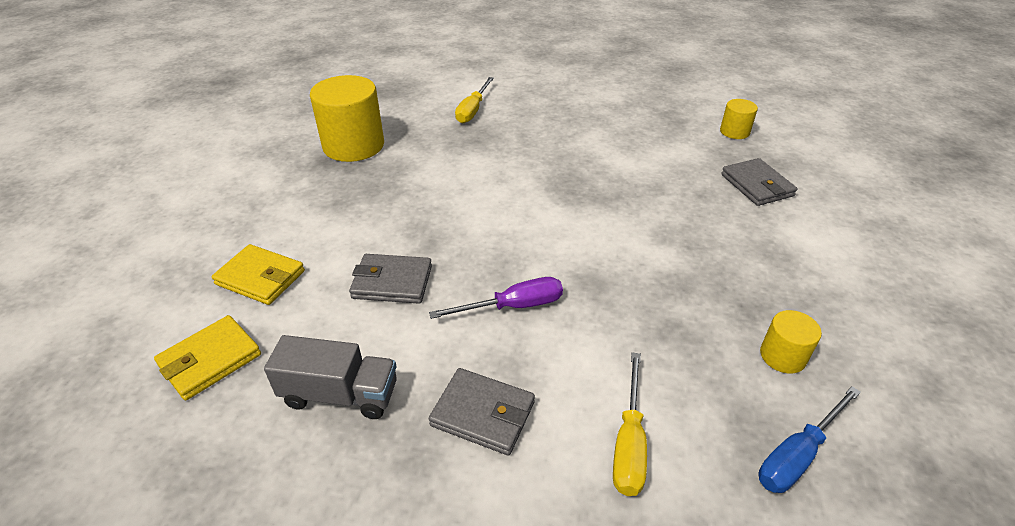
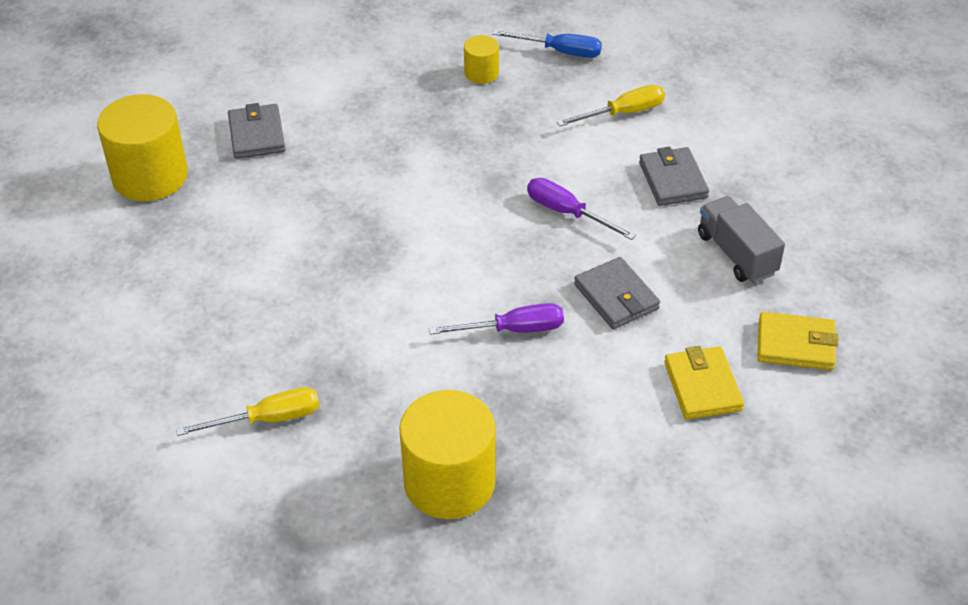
camera: 125 degrees left, 5 degrees up
yellow cylinder [720,99,758,139] -> yellow cylinder [97,94,188,201], size x2.03
grey wallet [721,158,797,206] -> grey wallet turned 45 degrees counterclockwise [228,103,285,159]
none -> purple screwdriver [429,303,564,335]

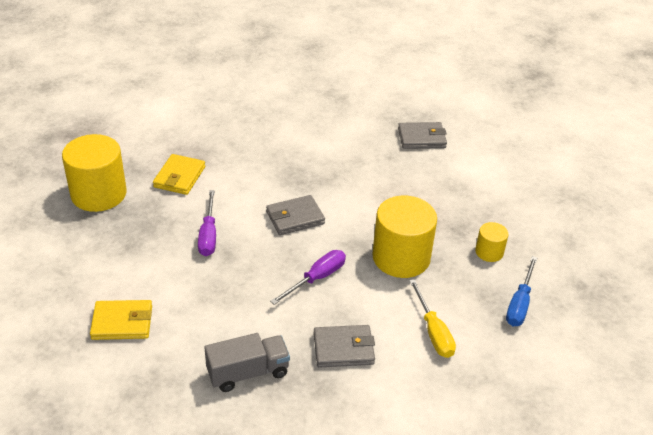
camera: 95 degrees right, 5 degrees down
yellow cylinder [97,94,188,201] -> yellow cylinder moved to [372,196,437,278]
yellow screwdriver [176,387,319,436] -> none
grey wallet [574,257,660,329] -> grey wallet moved to [266,195,325,235]
yellow wallet [757,312,838,370] -> yellow wallet moved to [153,154,205,195]

